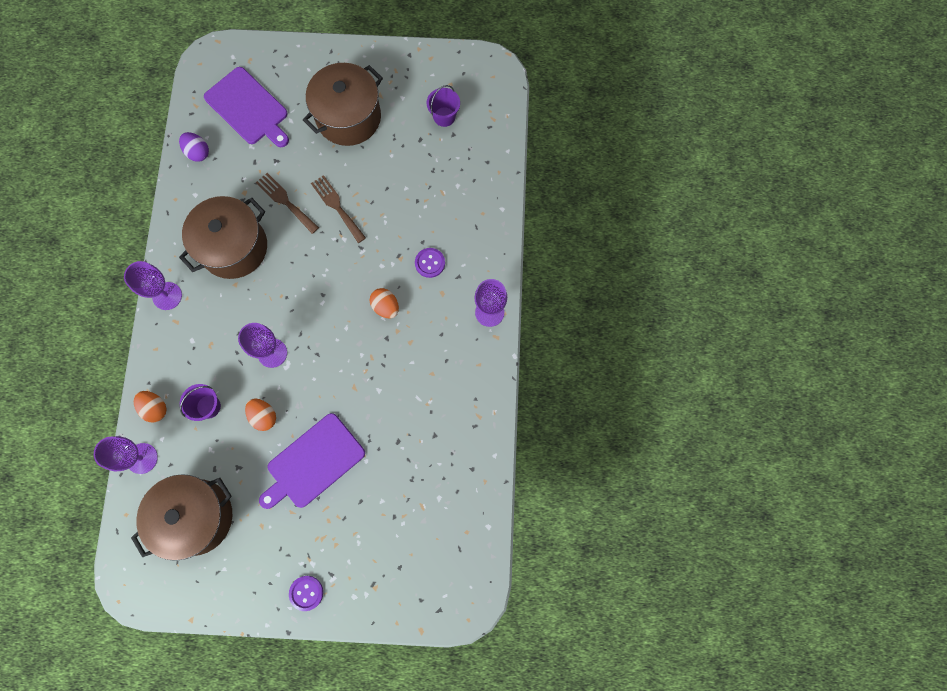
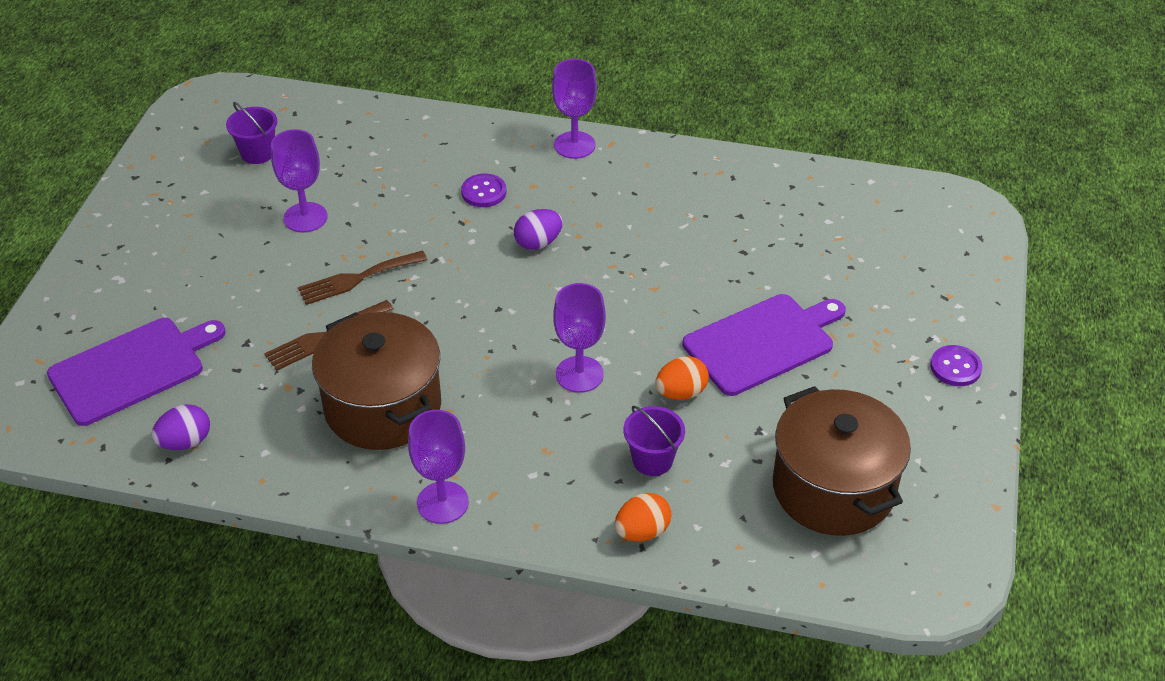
camera: 80 degrees left, 30 degrees down
purple goblet [94,436,158,474] -> purple goblet moved to [271,129,327,233]
purple cutting board [259,413,365,509] -> purple cutting board turned 90 degrees counterclockwise [682,294,846,396]
brown pot [303,63,383,146] -> none
orange egg [370,288,399,318] -> purple egg [514,209,563,250]

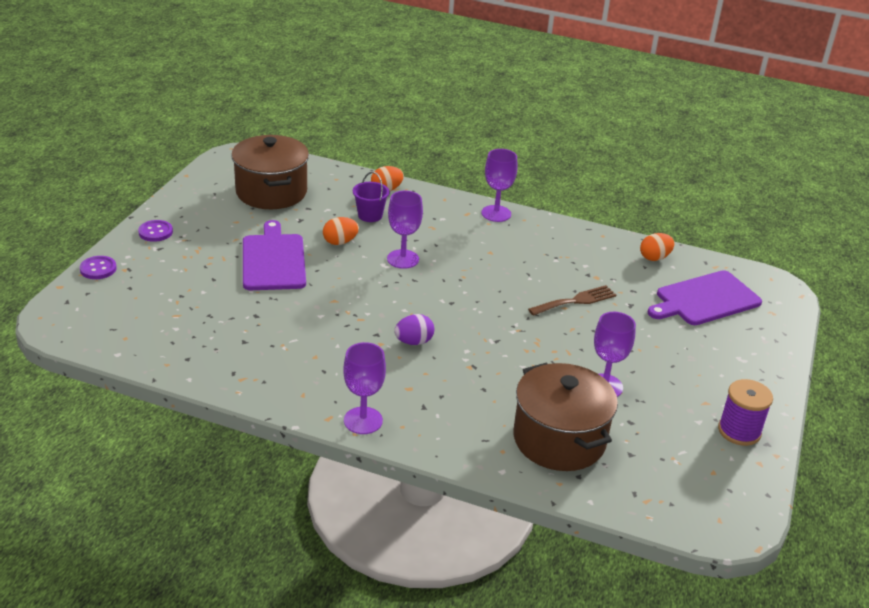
camera: 175 degrees left, 10 degrees down
purple egg [152,404,210,450] -> orange egg [640,233,675,261]
purple bucket [226,102,277,164] -> none
brown fork [298,250,427,305] -> none
brown pot [312,312,441,450] -> brown pot moved to [513,363,618,471]
purple button [461,174,507,207] -> purple button moved to [80,256,117,279]
purple cutting board [682,294,846,396] -> purple cutting board turned 105 degrees clockwise [243,220,306,290]
none -> purple spool [718,379,773,446]

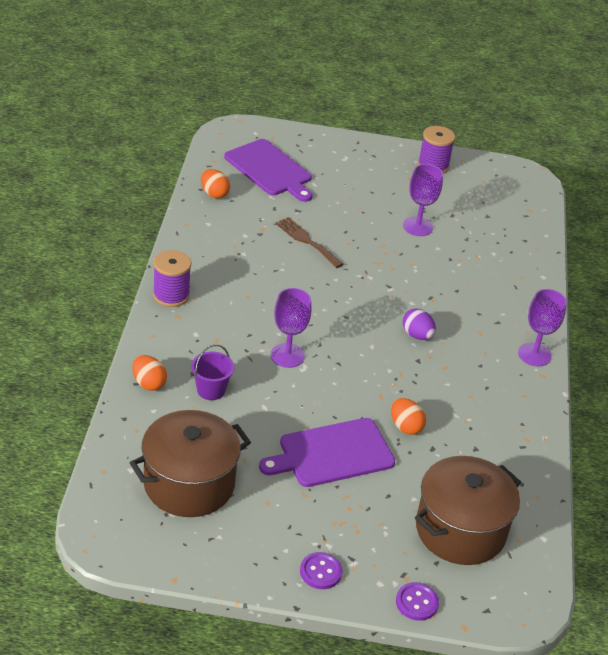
camera: 105 degrees left, 5 degrees up
orange egg [323,217,359,245] -> orange egg moved to [391,398,426,435]
purple goblet [481,149,518,222] -> purple spool [153,250,191,307]
brown pot [513,363,618,471] -> brown pot moved to [415,456,521,565]

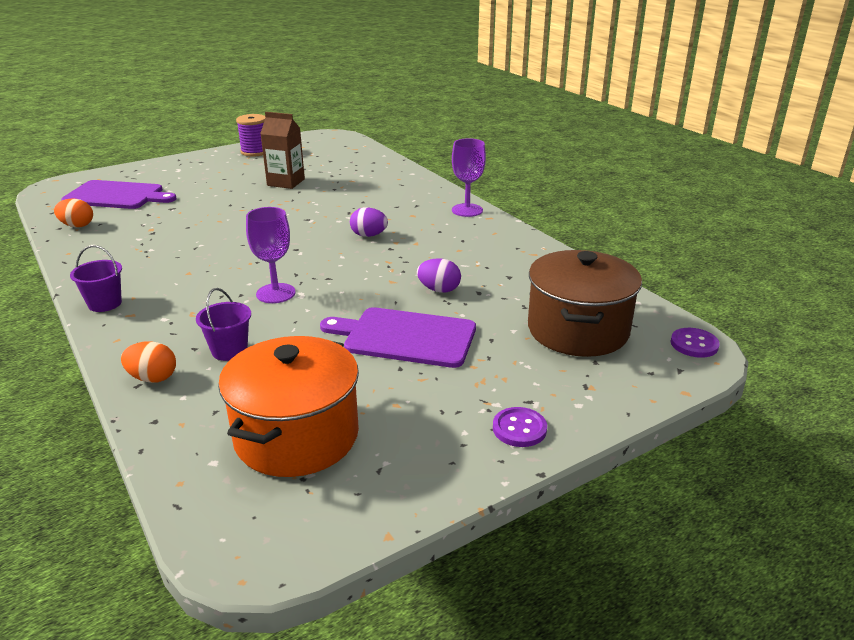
camera: 35 degrees left, 10 degrees down
brown pot [130,410,251,517] -> orange pot [218,336,359,477]
purple spool [153,250,191,307] -> purple bucket [70,245,122,312]
purple cutting board [259,418,395,487] -> purple cutting board turned 75 degrees clockwise [320,307,476,368]
brown fork [275,217,343,268] -> none
orange egg [391,398,426,435] -> purple egg [417,258,461,293]
purple button [396,582,439,621] -> purple button moved to [671,328,720,358]
purple goblet [403,164,443,236] -> brown carton [260,112,305,189]

